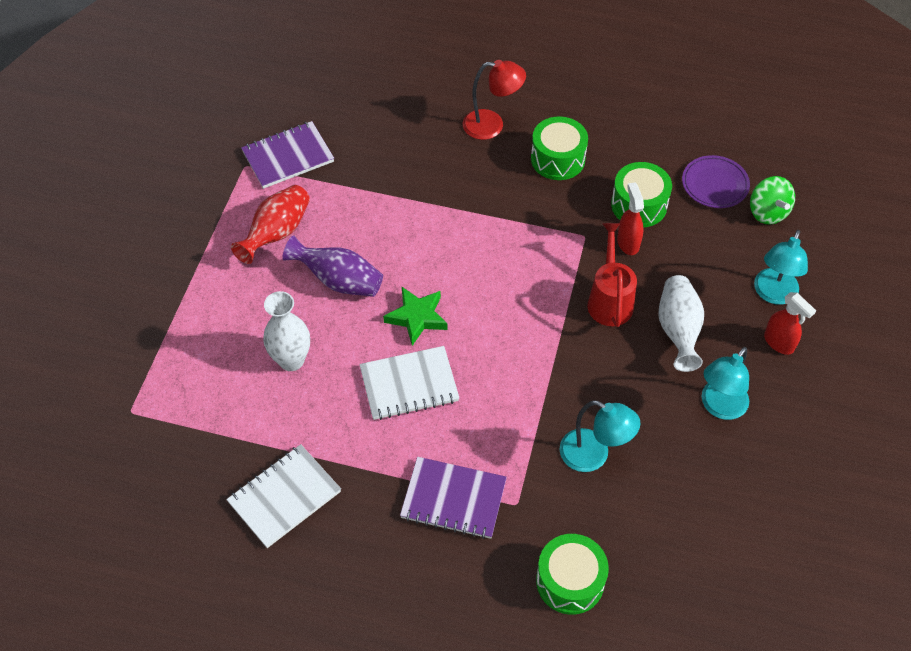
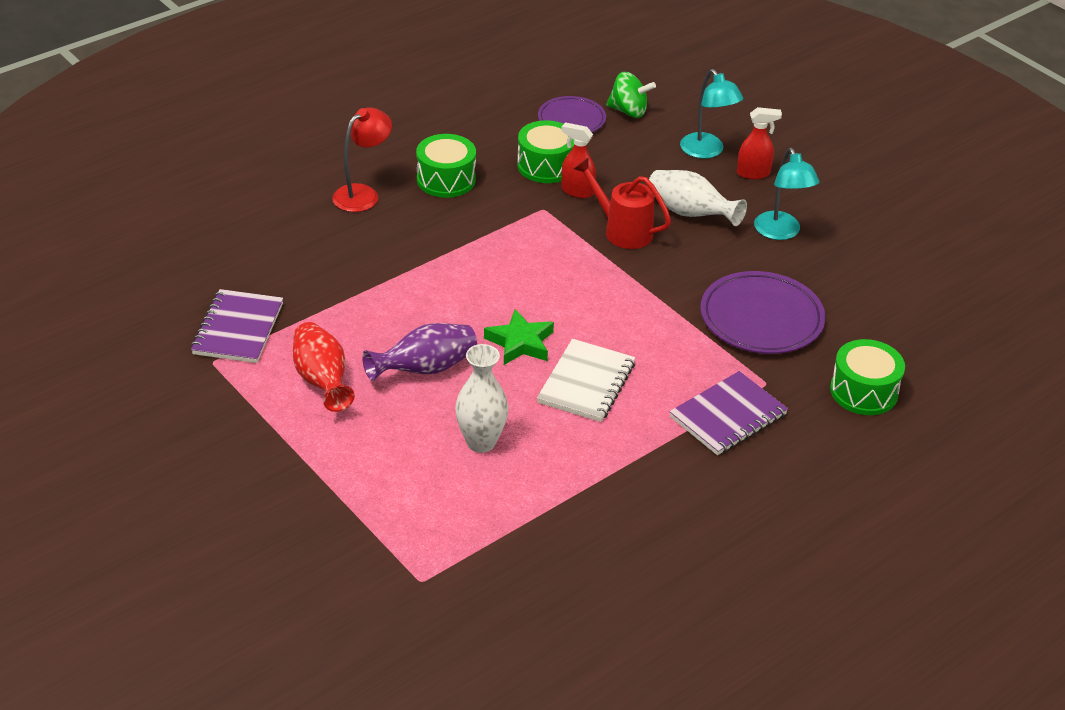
camera: 55 degrees left, 15 degrees down
white notebook [226,444,341,548] -> none
turquoise lamp [560,400,641,472] -> purple plate [700,271,825,354]

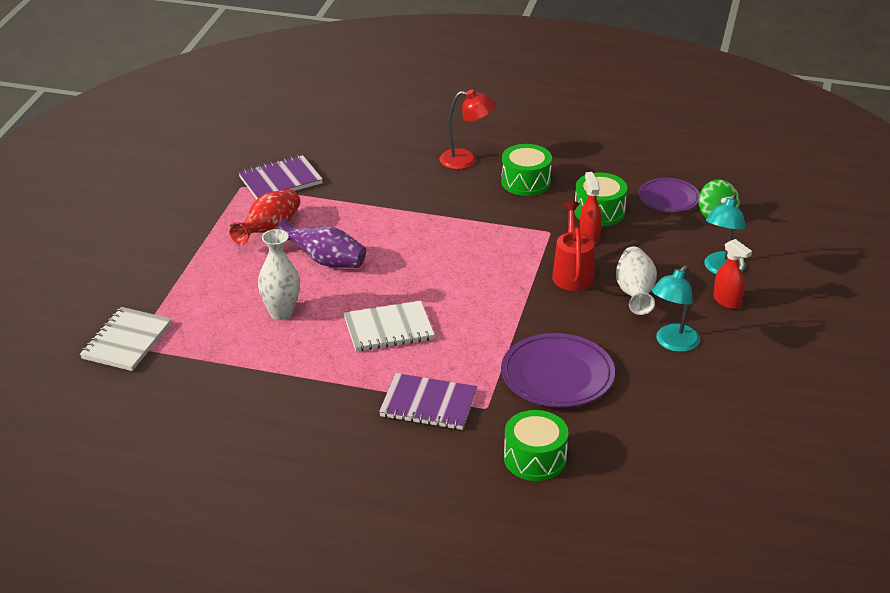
camera: 55 degrees right, 5 degrees down
green star [484,309,554,365] -> none
none -> white notebook [80,307,172,371]

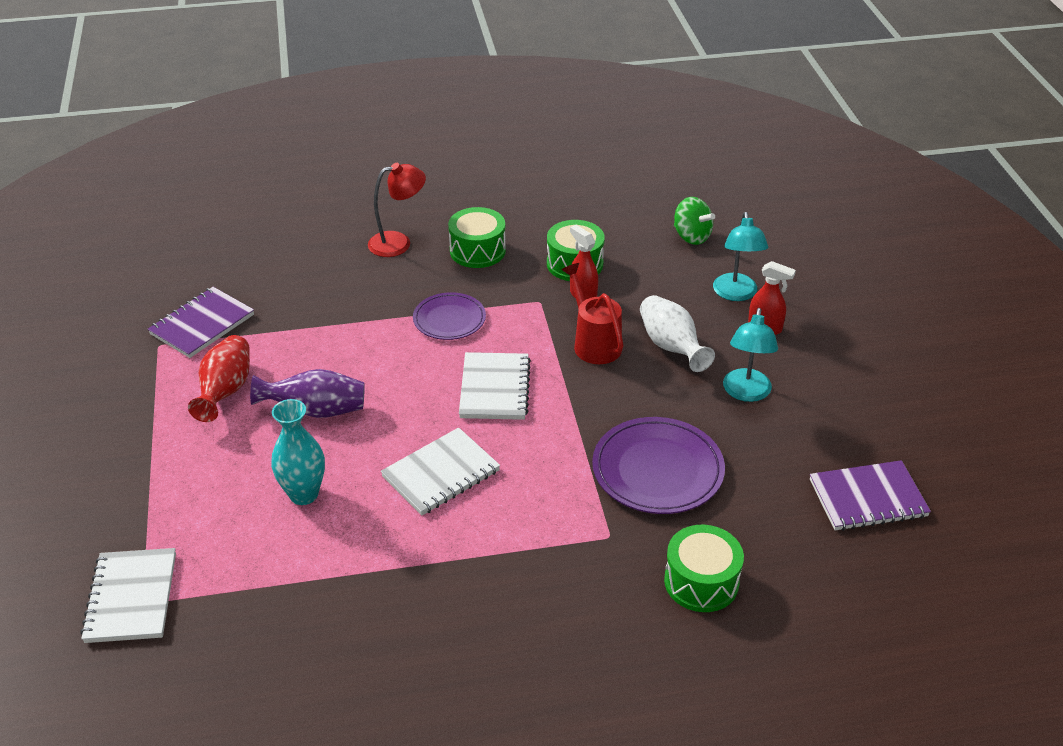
camera: 25 degrees left, 5 degrees up
white vase [258,229,300,320] -> turquoise vase [271,399,325,505]
purple notebook [379,373,477,430] -> purple notebook moved to [810,460,931,531]
purple plate [638,178,700,212] -> purple plate moved to [413,292,486,340]
none -> white notebook [459,352,531,420]

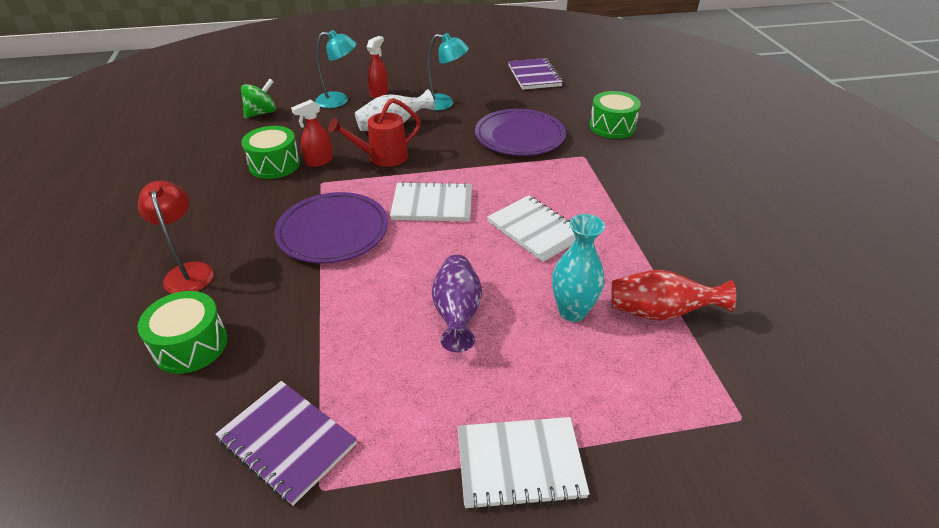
camera: 90 degrees left, 0 degrees up
white notebook [80,548,176,643] -> white notebook moved to [458,417,590,510]
red vase [188,335,250,422] -> red vase moved to [611,270,736,321]
purple plate [413,292,486,340] -> purple plate [274,192,388,263], size x1.59
green drum [448,207,506,268] -> green drum moved to [137,291,228,374]

